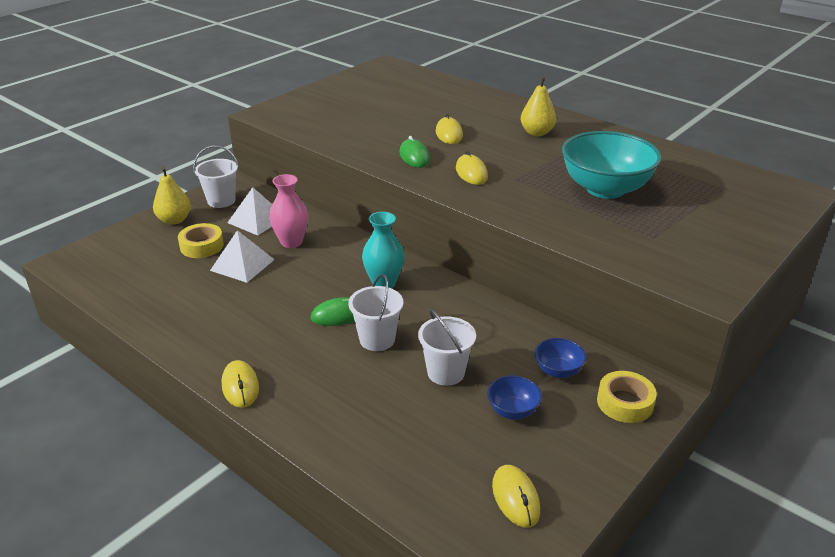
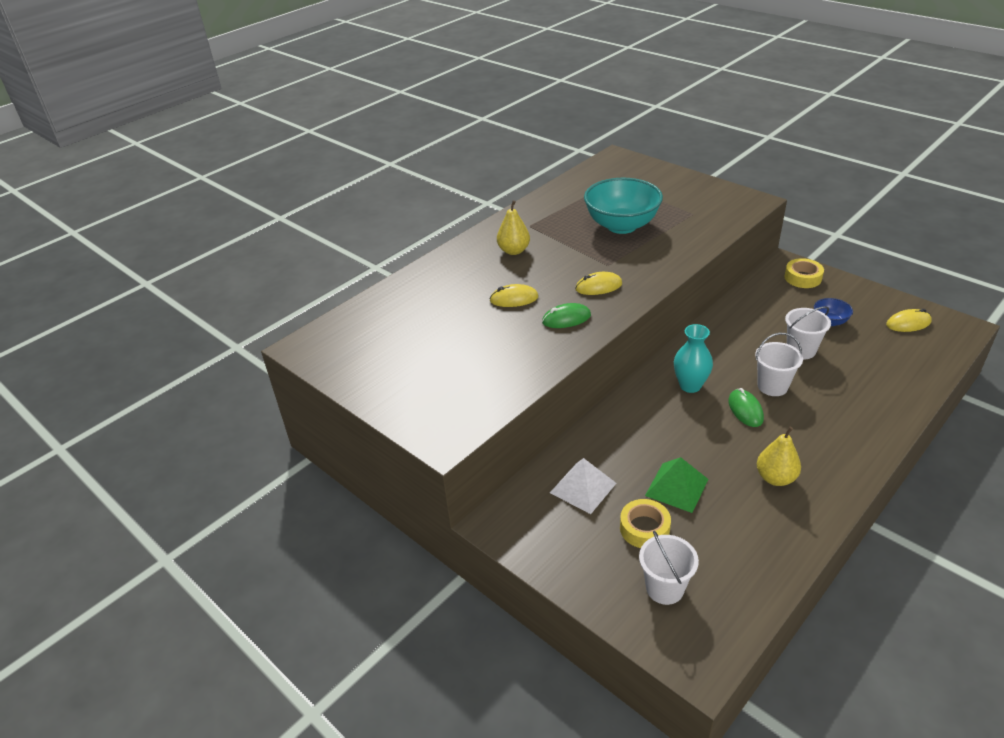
camera: 85 degrees left, 5 degrees up
yellow pear [153,167,191,225] -> yellow pear moved to [757,427,801,486]
white bucket [194,146,239,208] -> white bucket moved to [639,531,699,605]
white pyramid [210,230,275,283] -> green pyramid [645,457,709,513]
yellow mouse [222,360,259,408] -> none
pink vase [269,174,309,248] -> none
blue bowl [535,338,587,378] -> none

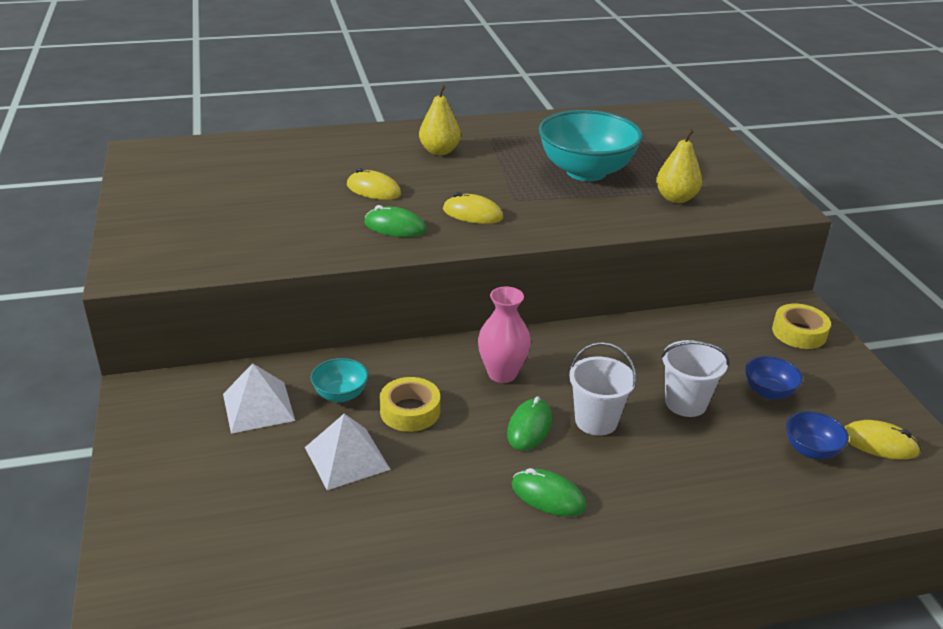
camera: 30 degrees right, 5 degrees down
yellow tape [620,499,671,548] -> yellow tape moved to [380,377,440,432]
white bucket [639,531,699,605] -> none
green pyramid [645,457,709,513] -> white pyramid [305,414,391,490]
turquoise vase [674,324,713,393] -> pink vase [478,287,531,383]
yellow pear [757,427,801,486] -> yellow pear moved to [656,129,702,203]
none -> turquoise bowl [311,358,369,402]
none -> green mouse [512,468,586,517]
none -> blue bowl [786,411,849,459]

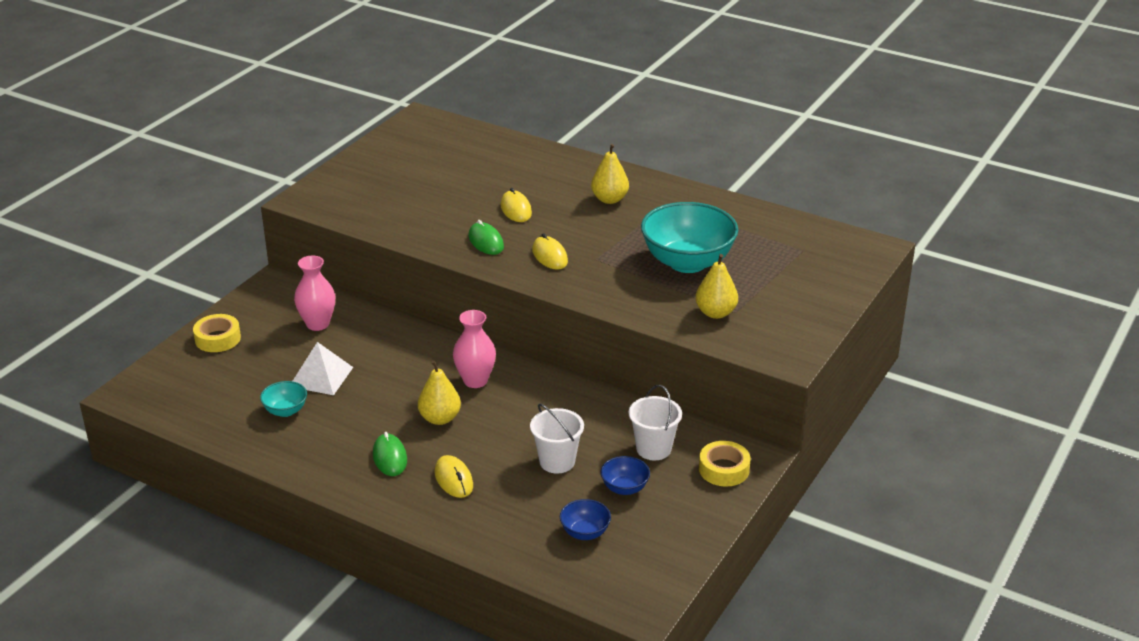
camera: 45 degrees right, 0 degrees up
white pyramid [223,363,295,434] -> pink vase [294,256,335,331]
turquoise bowl [311,358,369,402] -> turquoise bowl moved to [260,381,307,417]
yellow tape [380,377,440,432] -> yellow tape moved to [193,314,241,352]
green mouse [507,396,552,451] -> yellow pear [418,360,461,425]
white bucket [569,342,637,436] -> white bucket moved to [629,385,682,460]
yellow mouse [845,420,921,460] -> yellow mouse moved to [435,455,473,498]

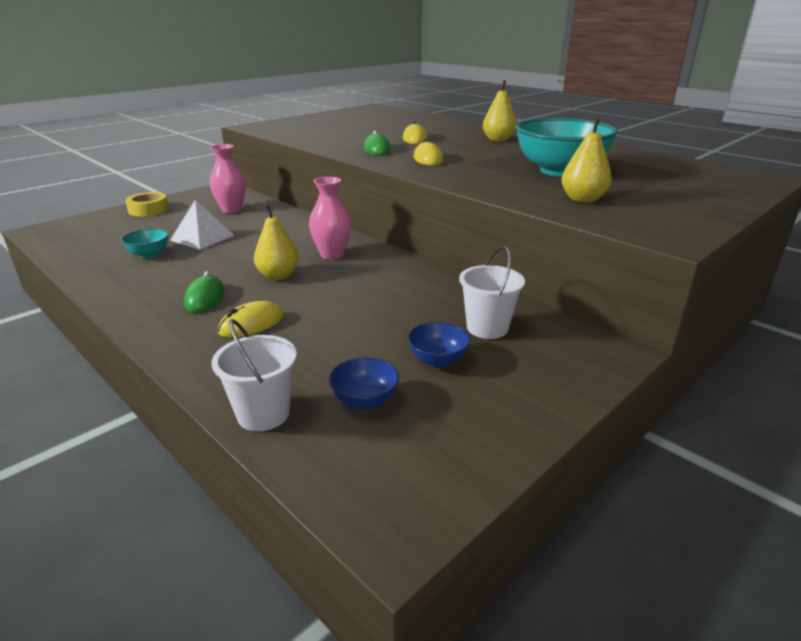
camera: 15 degrees right, 5 degrees down
yellow mouse [435,455,473,498] -> yellow mouse turned 60 degrees clockwise [218,301,284,338]
white bucket [530,403,584,473] -> white bucket moved to [212,319,297,431]
yellow tape [699,441,751,487] -> none

